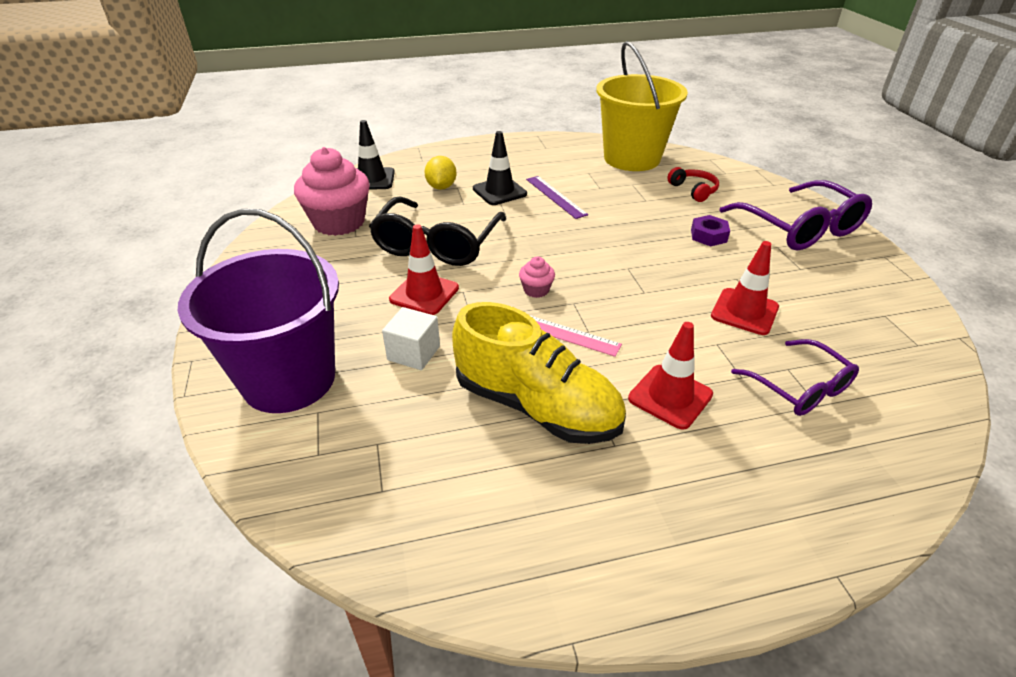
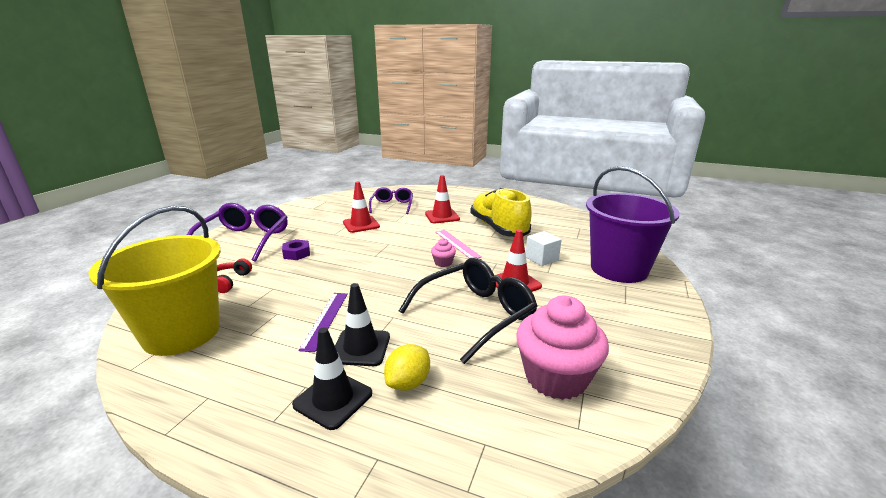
camera: 145 degrees left, 15 degrees down
black traffic cone [357,120,395,190] -> black traffic cone moved to [292,327,372,430]

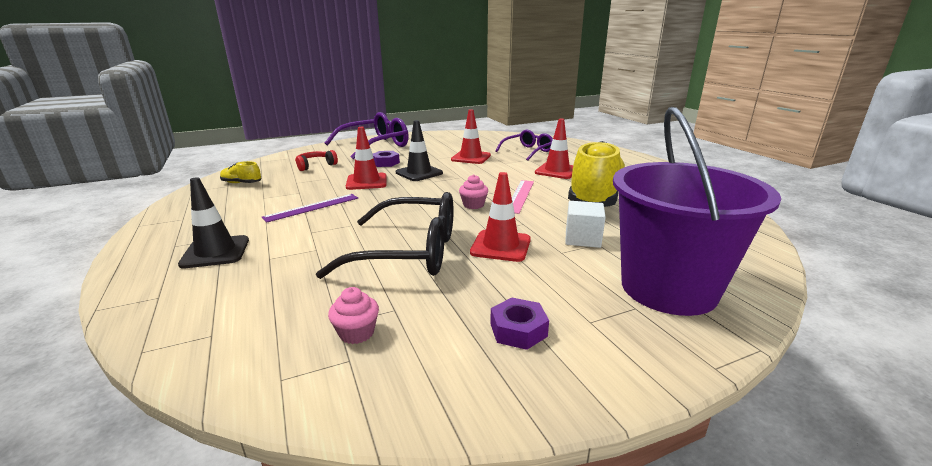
camera: 45 degrees right, 0 degrees up
yellow bucket [89,206,221,356] -> yellow shoe [220,161,262,183]
black traffic cone [335,283,390,366] -> black traffic cone moved to [396,120,443,181]
yellow lemon [384,344,430,391] -> none
pink cupcake [516,295,609,400] -> pink cupcake [328,287,379,344], size x0.43
none -> red traffic cone [346,127,387,190]
none -> purple nut [490,297,549,350]

